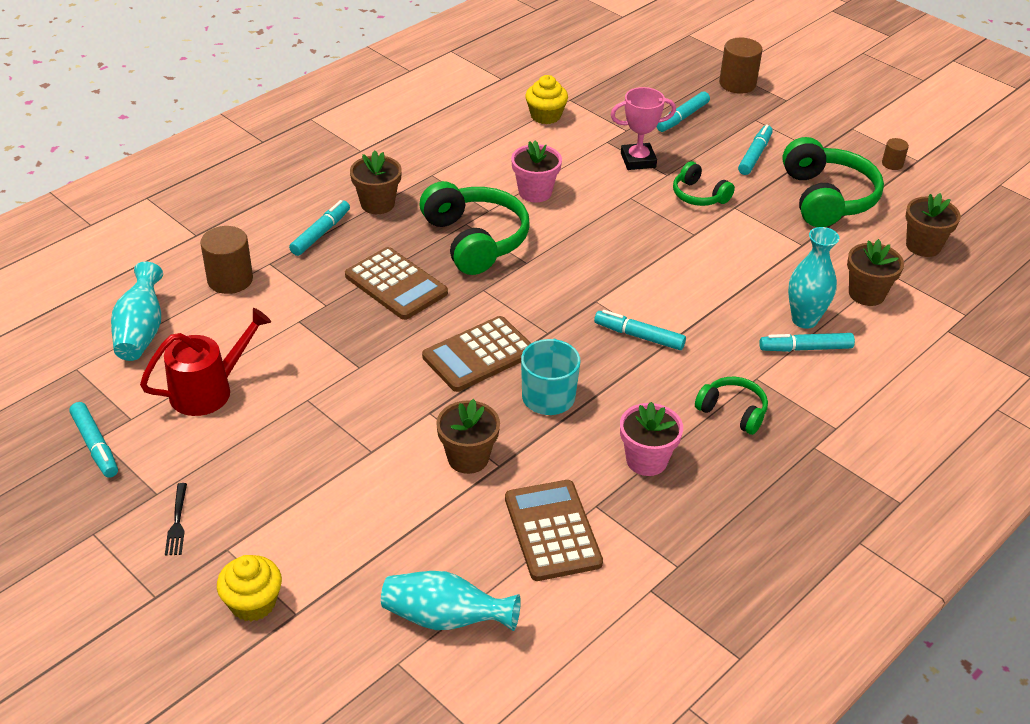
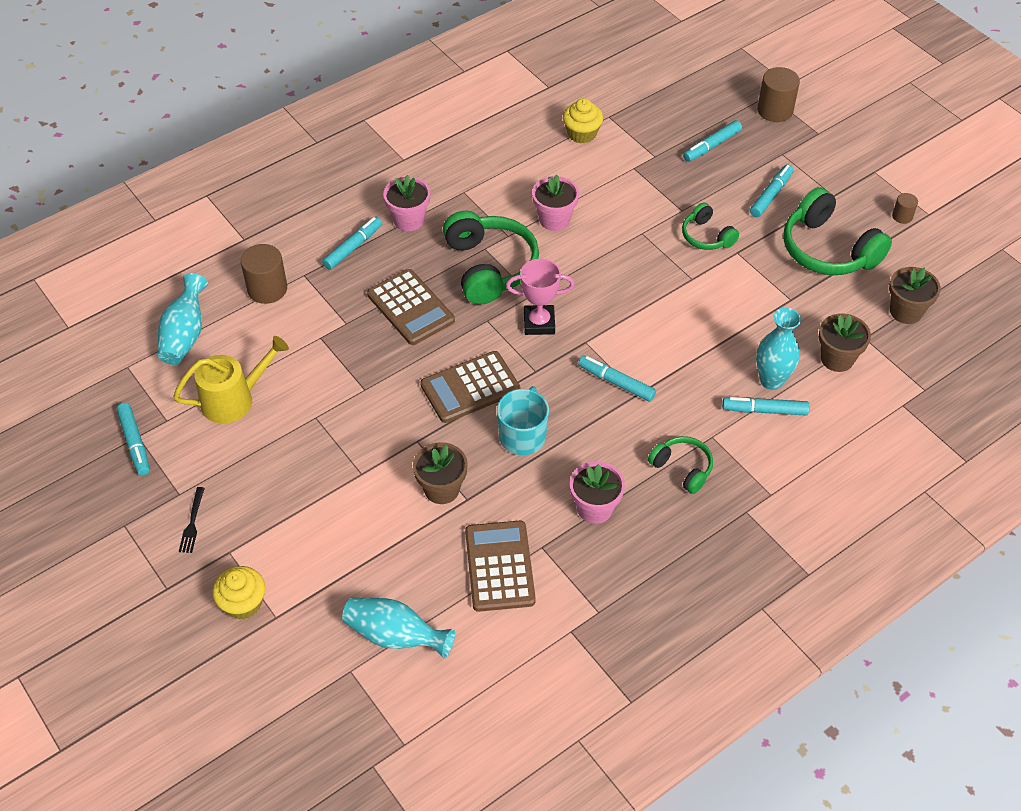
camera: 10 degrees right, 10 degrees up
red watering can [140,308,271,416] -> yellow watering can [173,336,289,424]
brown flower pot [350,150,402,214] -> pink flower pot [383,175,430,231]
pink trophy [611,87,676,170] -> pink trophy moved to [506,259,575,335]
green headphones [782,137,884,227] -> green headphones turned 135 degrees clockwise [783,187,892,275]

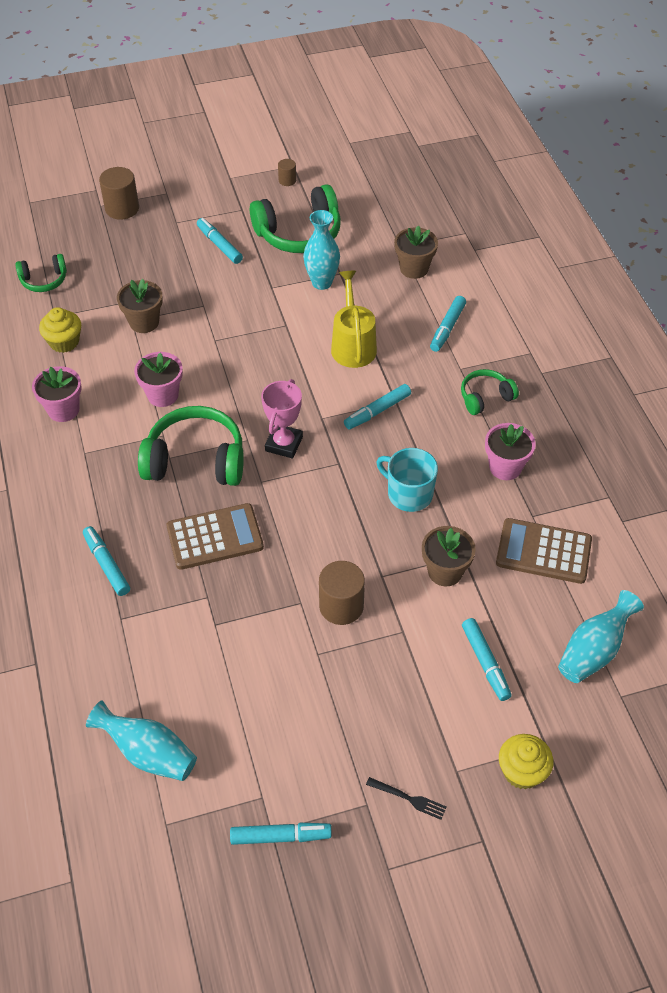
camera: 70 degrees left, 0 degrees up
yellow watering can [173,336,289,424] -> yellow watering can moved to [331,271,377,368]
brown cylinder [241,244,287,304] -> brown cylinder moved to [319,561,365,625]
pink flower pot [383,175,430,231] -> pink flower pot moved to [32,366,82,422]
brown calculator [420,351,520,423] -> none
green headphones [682,202,739,250] -> green headphones moved to [15,254,67,292]
turquoise marker [683,120,742,162] -> turquoise marker moved to [462,618,512,701]
turquoise vase [756,308,801,390] -> turquoise vase moved to [303,210,340,290]
brown flower pot [889,267,941,324] -> brown flower pot moved to [117,279,163,333]

